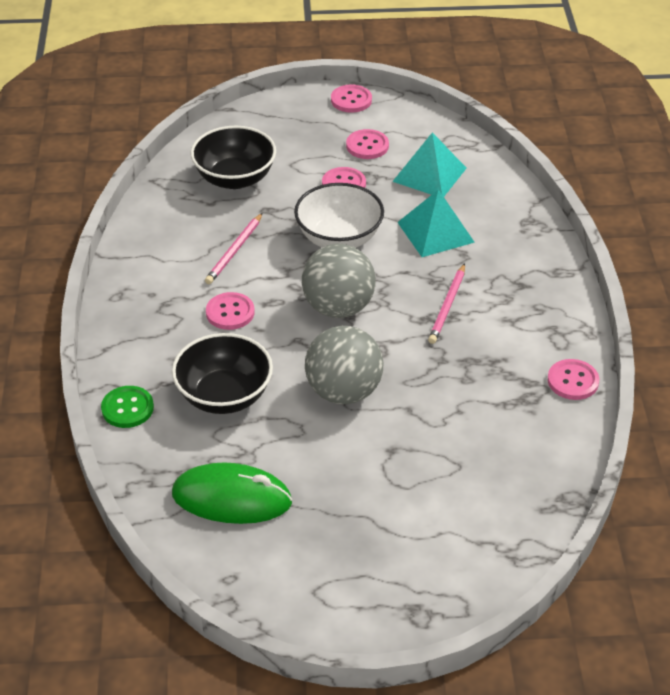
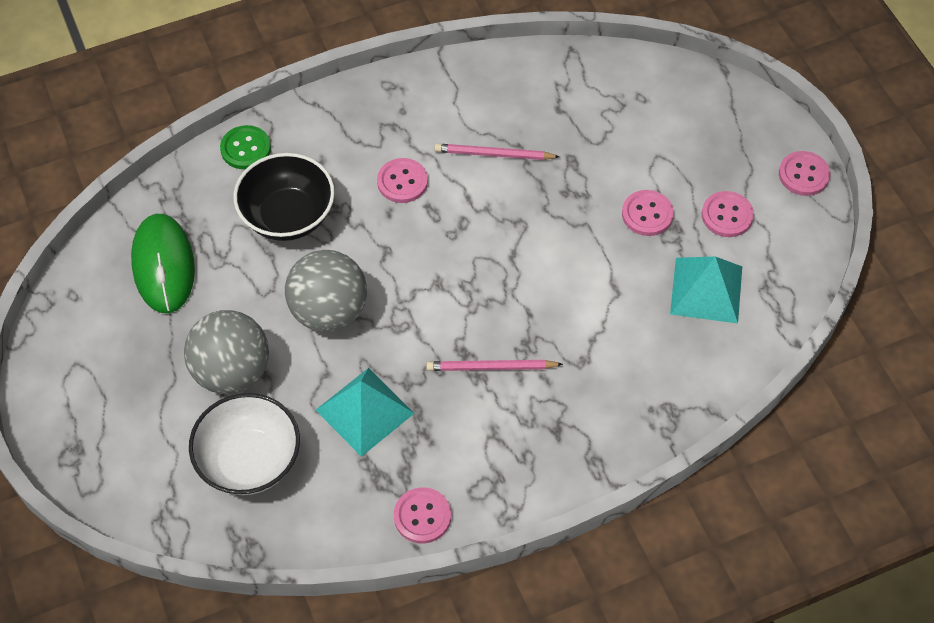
camera: 70 degrees right, 15 degrees up
black bowl [191,126,276,189] -> none
white bowl [294,183,384,248] -> white bowl moved to [189,393,300,495]
grey ball [302,244,376,318] -> grey ball moved to [184,310,269,394]
turquoise pyramid [397,189,475,257] -> turquoise pyramid moved to [316,368,414,457]

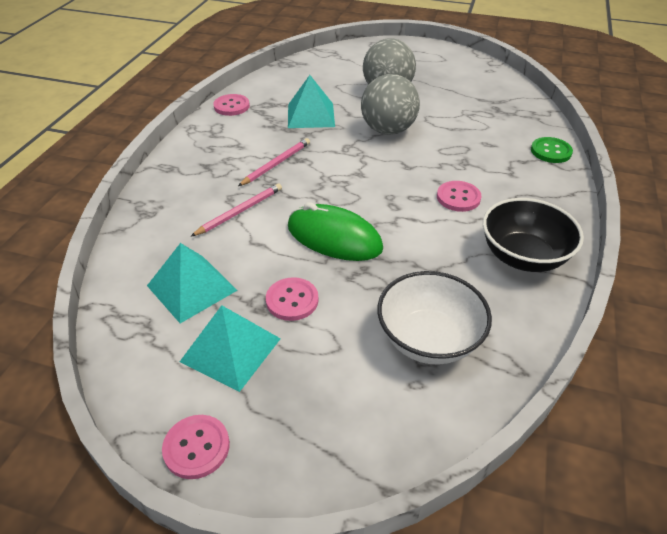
camera: 130 degrees right, 15 degrees down
green mouse [131,214,195,313] -> green mouse moved to [288,202,383,261]
white bowl [189,393,300,495] -> white bowl moved to [377,271,492,365]
black bowl [233,153,335,241] -> black bowl moved to [483,198,584,272]
pink pencil [435,144,560,160] -> pink pencil moved to [190,183,282,237]
pink button [702,191,754,237] -> turquoise pyramid [180,305,281,392]

